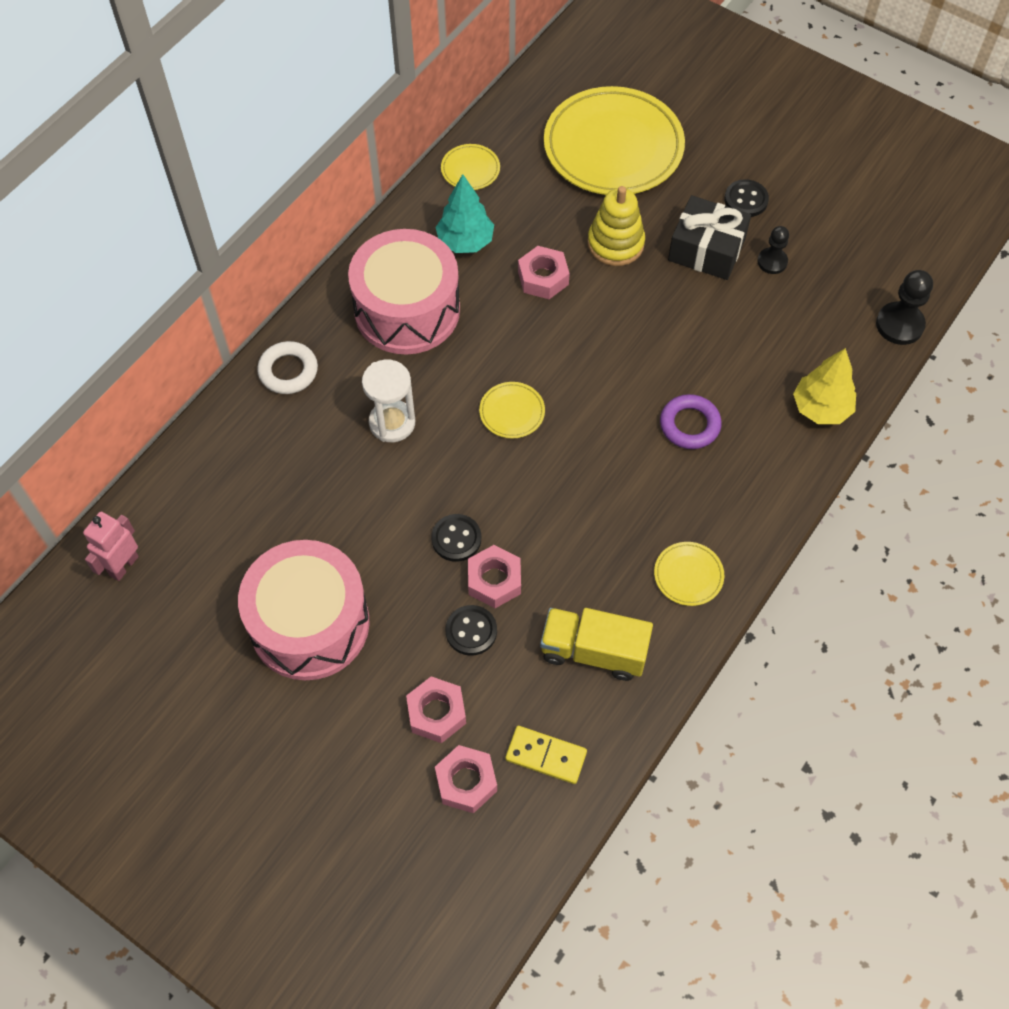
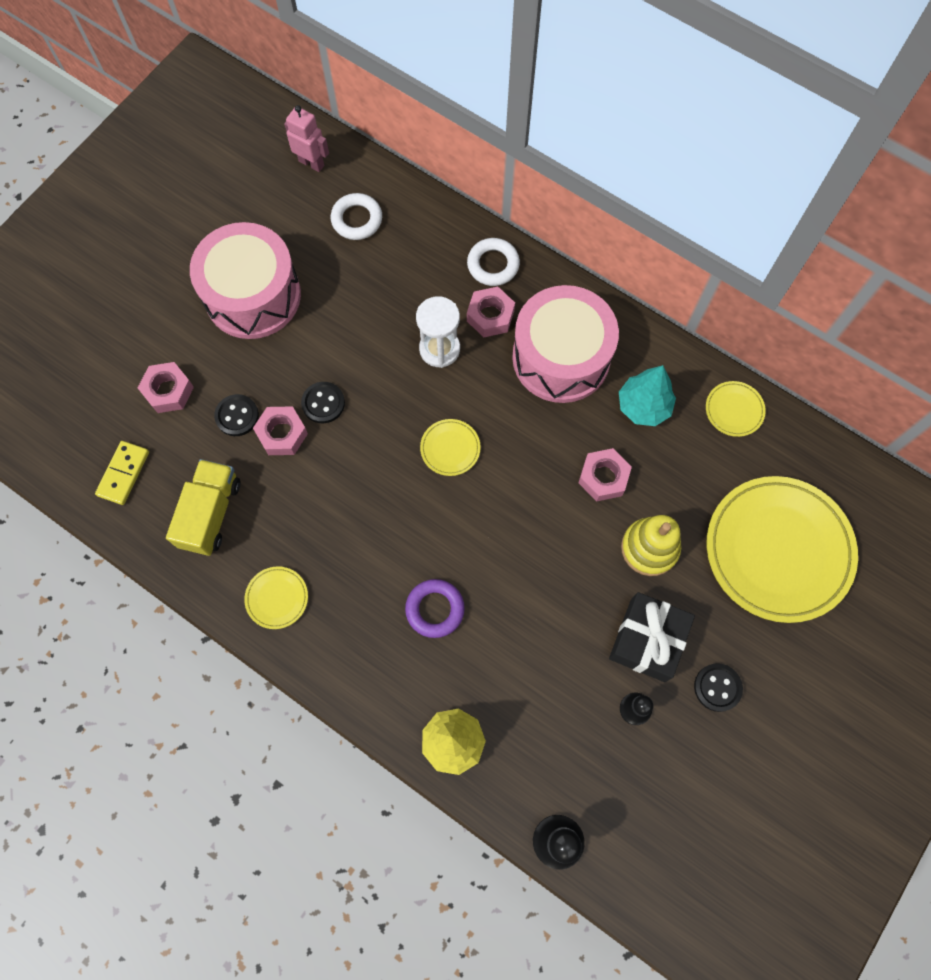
camera: 90 degrees right, 10 degrees up
pink nut [435,745,497,813] -> pink nut moved to [467,287,515,337]
none -> white ring [331,193,382,240]

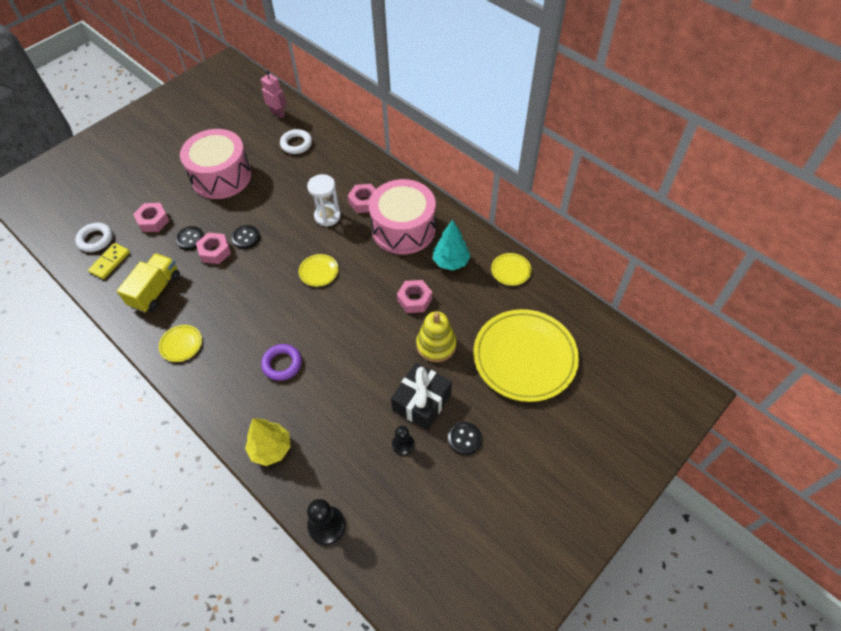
camera: 10 degrees right, 15 degrees down
white ring [467,238,520,286] -> white ring moved to [75,223,113,252]

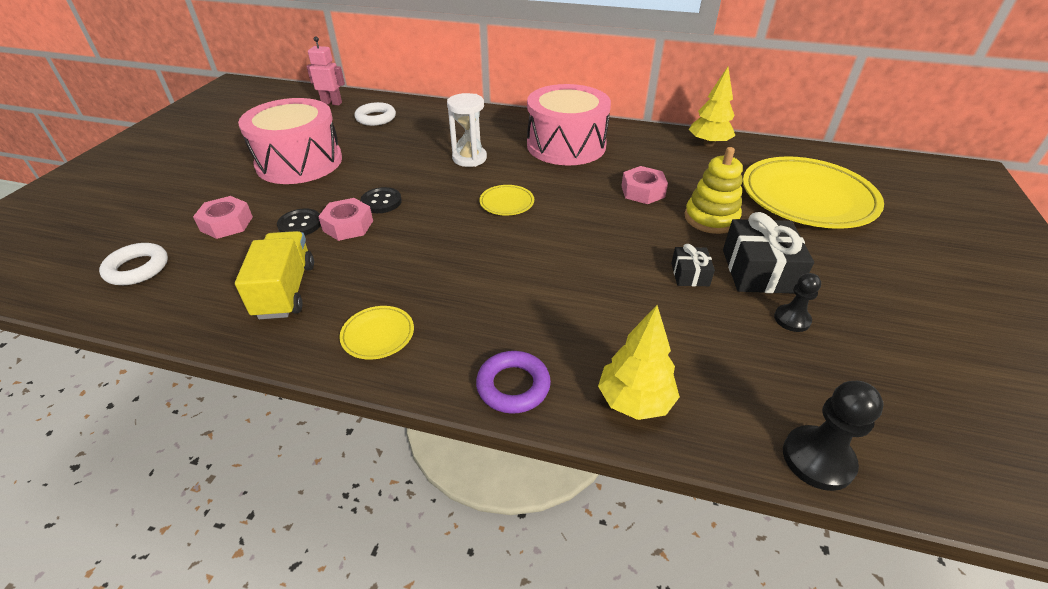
camera: 30 degrees left, 15 degrees down
yellow domino [88,243,130,279] -> none
purple ring [261,344,302,381] -> purple ring moved to [476,351,551,414]
pink nut [348,184,376,213] -> none
turquoise tree [433,220,471,270] -> none
black button [448,422,482,455] -> none
yellow plate [491,253,531,286] -> yellow tree [688,67,735,147]
none -> black gift [671,244,715,286]

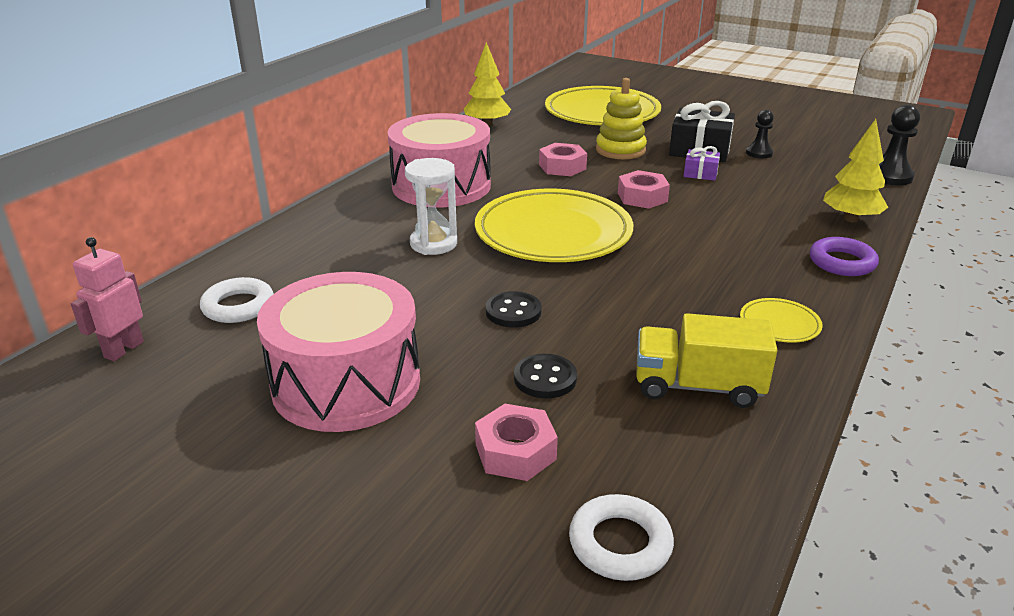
camera: 75 degrees left, 10 degrees down
pink nut [318,198,373,241] -> pink nut moved to [618,170,670,209]
yellow plate [479,185,534,216] -> yellow plate [475,189,633,262], size x2.39
black gift [671,244,715,286] -> purple gift [684,146,720,181]

